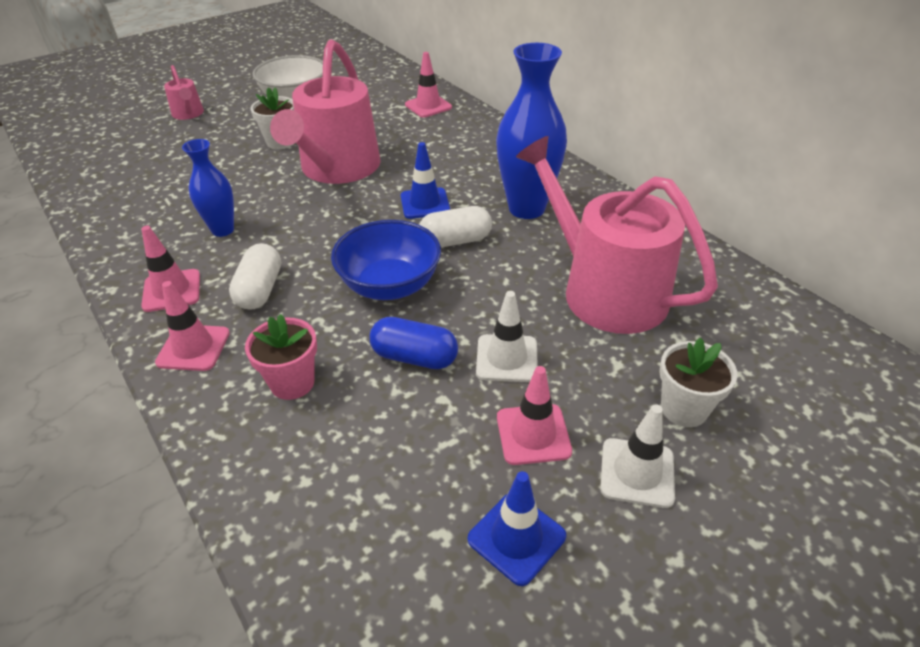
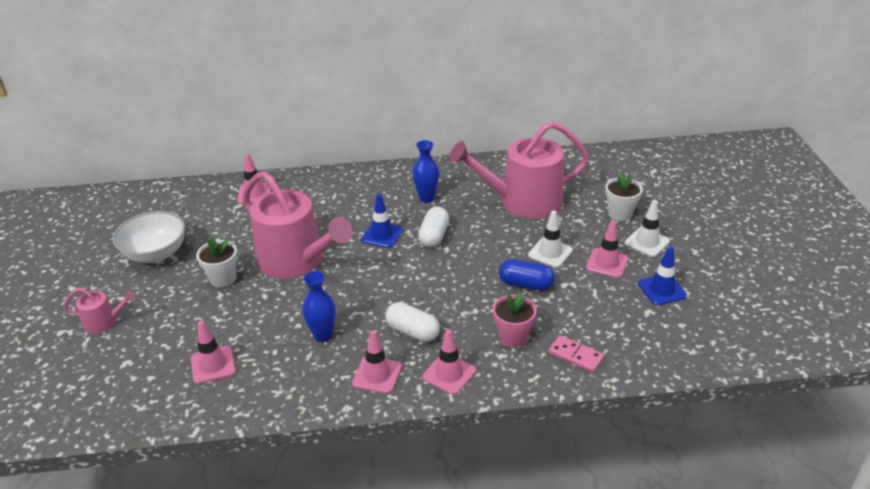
camera: 60 degrees left, 5 degrees down
blue bowl [331,220,441,300] -> none
blue capsule [369,317,458,369] -> blue capsule turned 60 degrees clockwise [499,259,555,291]
blue vase [496,43,567,219] -> blue vase [412,140,439,203], size x0.58
none -> pink traffic cone [191,321,236,384]
none -> pink domino [549,335,604,373]

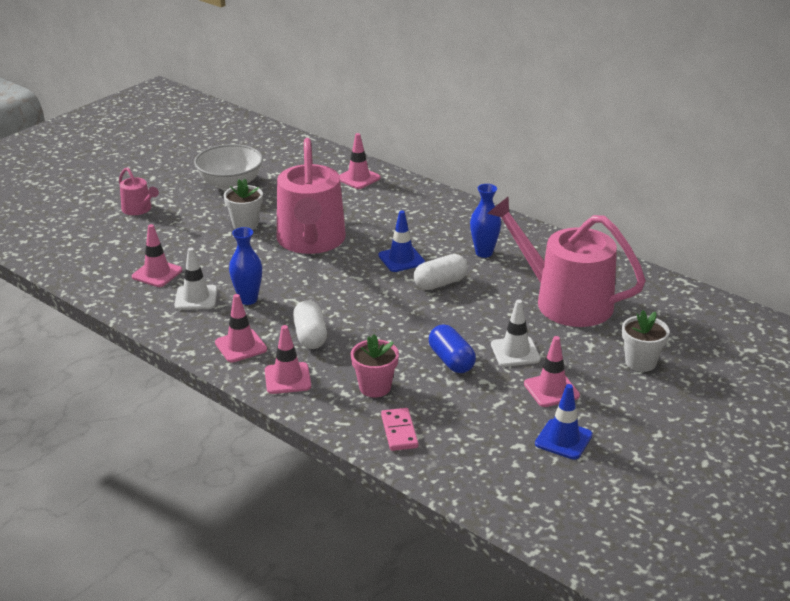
camera: 45 degrees right, 5 degrees down
white traffic cone [625,200,670,257] -> white traffic cone moved to [174,248,217,310]

